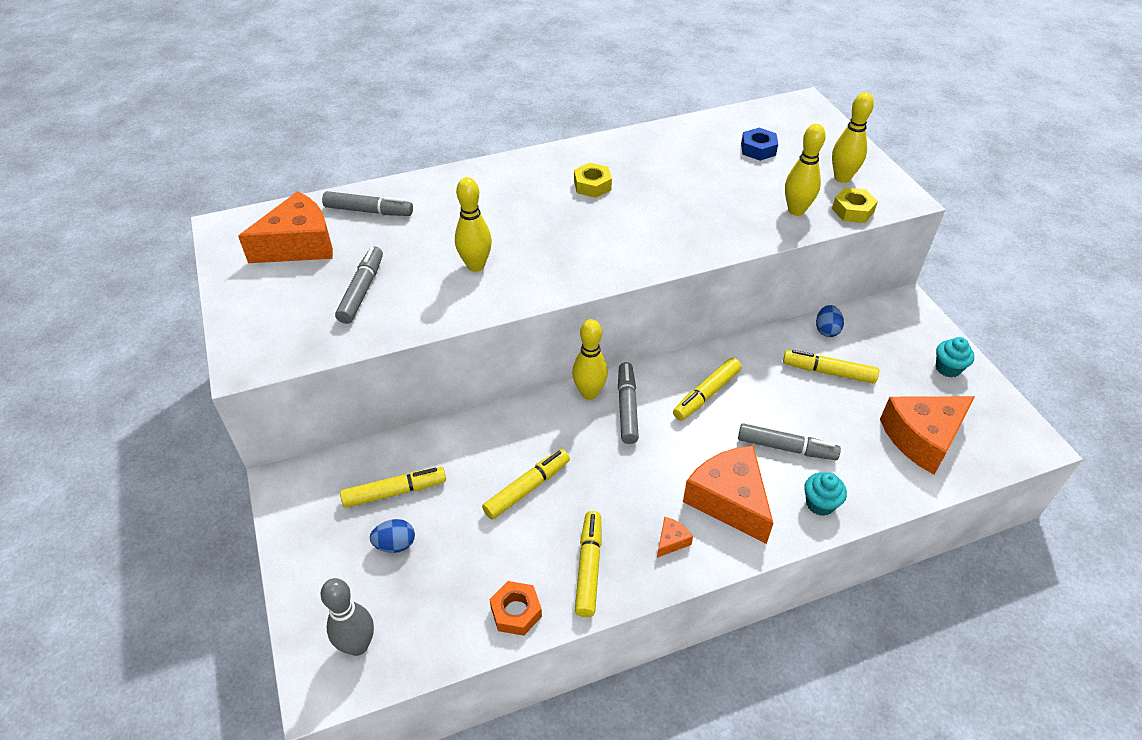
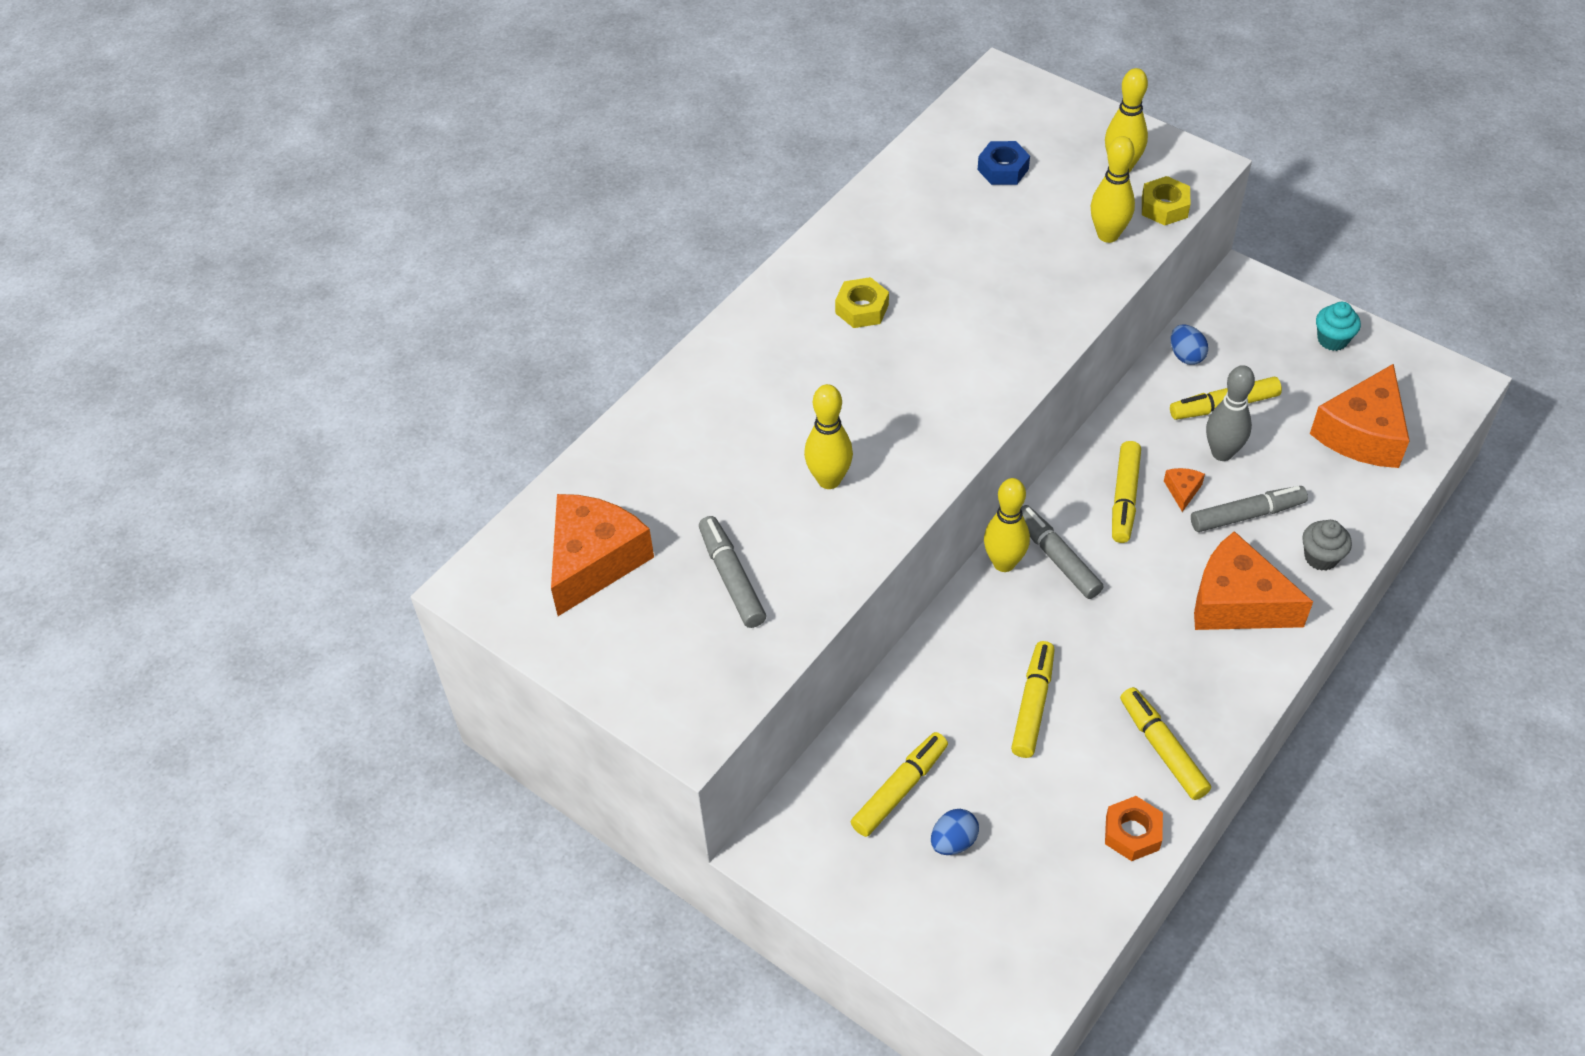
camera: 30 degrees left, 5 degrees up
grey bowling pin [321,578,374,656] -> grey bowling pin moved to [1206,365,1255,461]
grey marker [322,191,413,216] -> none
orange cheese [657,517,693,558] -> orange cheese moved to [1164,468,1205,512]
turquoise cupcake [804,472,847,516] -> grey cupcake [1302,520,1352,571]

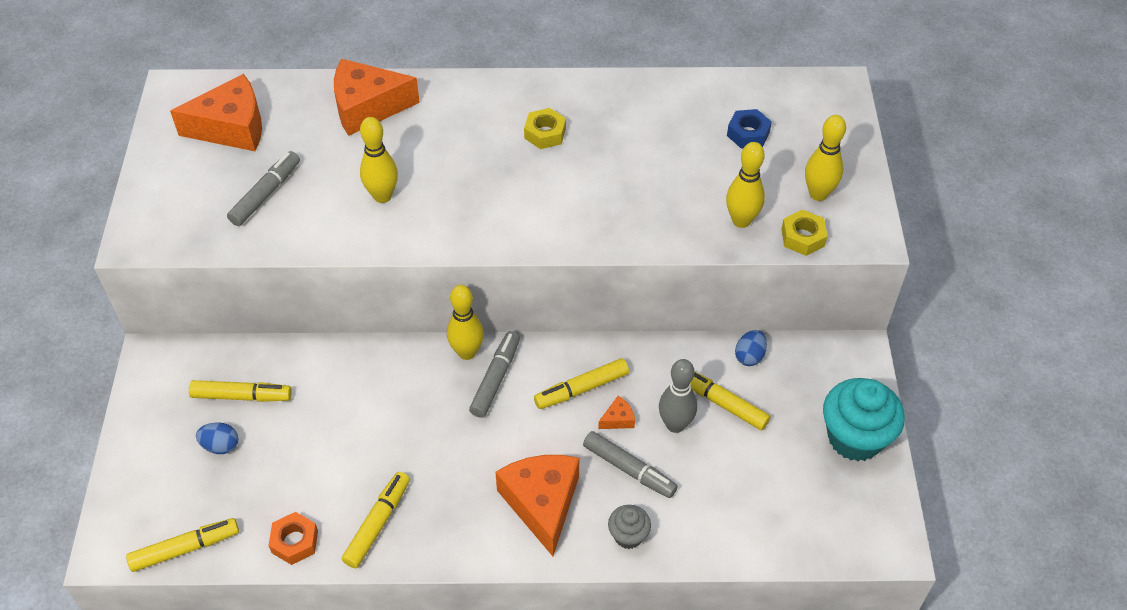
camera: 50 degrees right, 0 degrees up
yellow marker [1011,641,1055,758] -> yellow marker moved to [126,518,239,572]
orange cheese [1310,364,1410,468] -> orange cheese moved to [334,59,420,136]
turquoise cupcake [1316,302,1361,351] -> turquoise cupcake [823,378,905,461], size x1.96

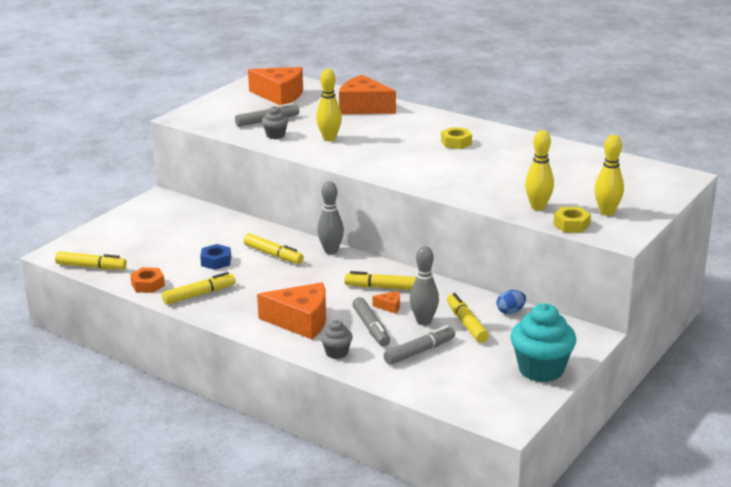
camera: 35 degrees right, 25 degrees down
yellow marker [189,380,292,402] -> yellow marker moved to [243,233,304,264]
blue egg [196,423,238,454] -> none
yellow bowling pin [447,285,484,360] -> grey bowling pin [317,181,344,254]
grey marker [469,331,520,418] -> grey marker moved to [383,325,455,365]
orange cheese [495,455,579,556] -> orange cheese turned 75 degrees clockwise [257,282,326,339]
blue nut [727,109,772,149] -> blue nut moved to [200,244,231,270]
none -> grey cupcake [262,106,288,139]

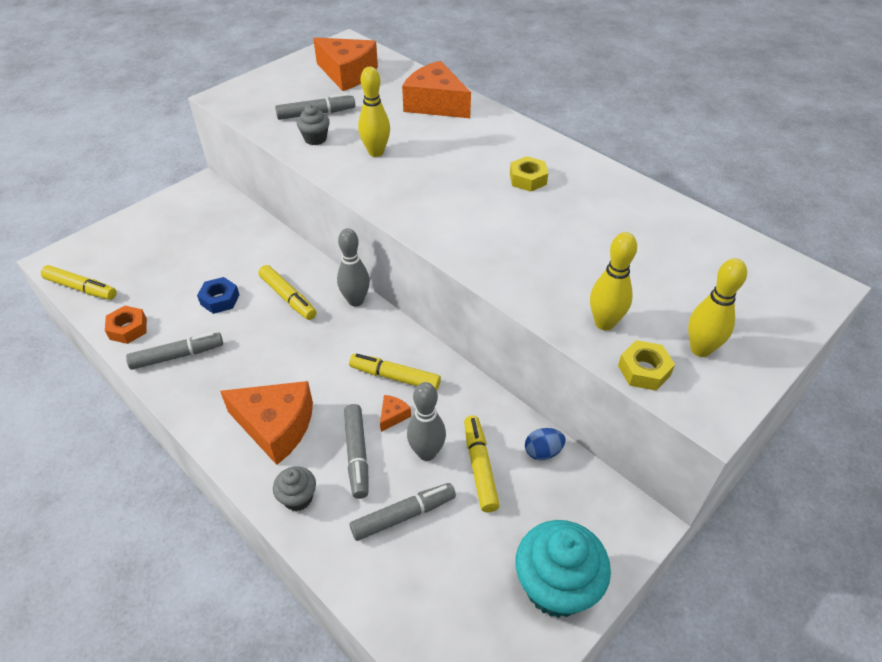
camera: 10 degrees right, 20 degrees up
yellow marker [162,272,236,305] -> grey marker [126,332,223,370]
orange cheese [372,291,400,314] -> orange cheese turned 75 degrees counterclockwise [380,395,411,432]

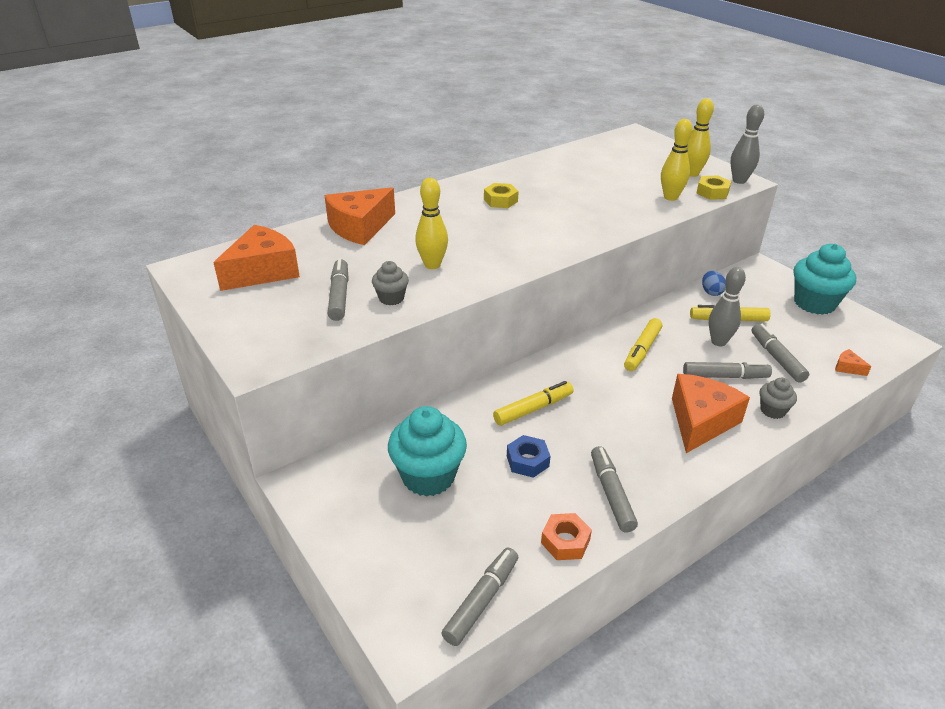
camera: 80 degrees left, 10 degrees down
yellow marker [41,265,117,300] -> grey marker [441,548,518,646]
grey bowling pin [337,228,370,307] -> grey bowling pin moved to [731,105,764,184]
orange cheese [380,395,411,432] -> orange cheese moved to [835,349,872,376]
none -> turquoise cupcake [388,406,467,497]

